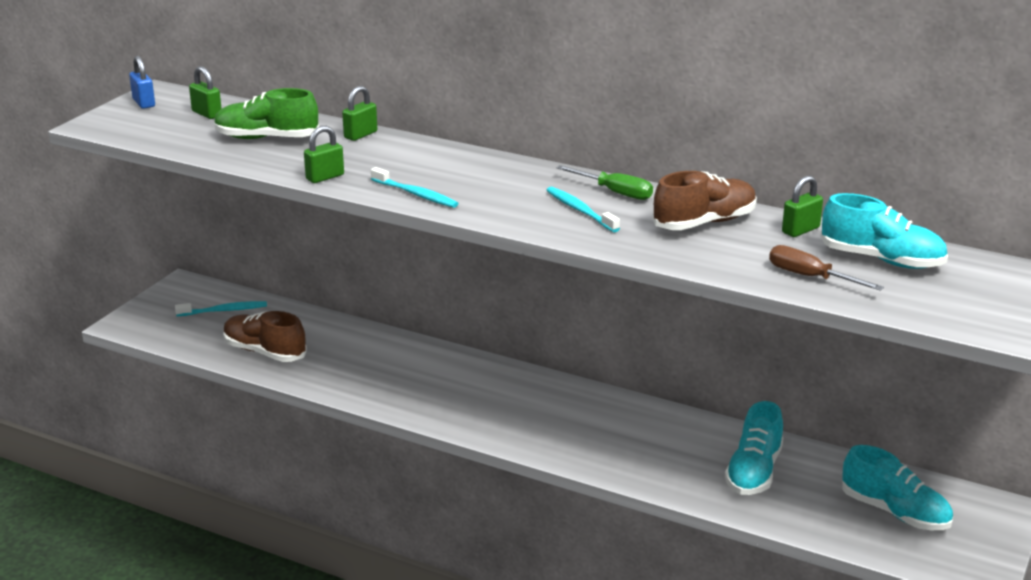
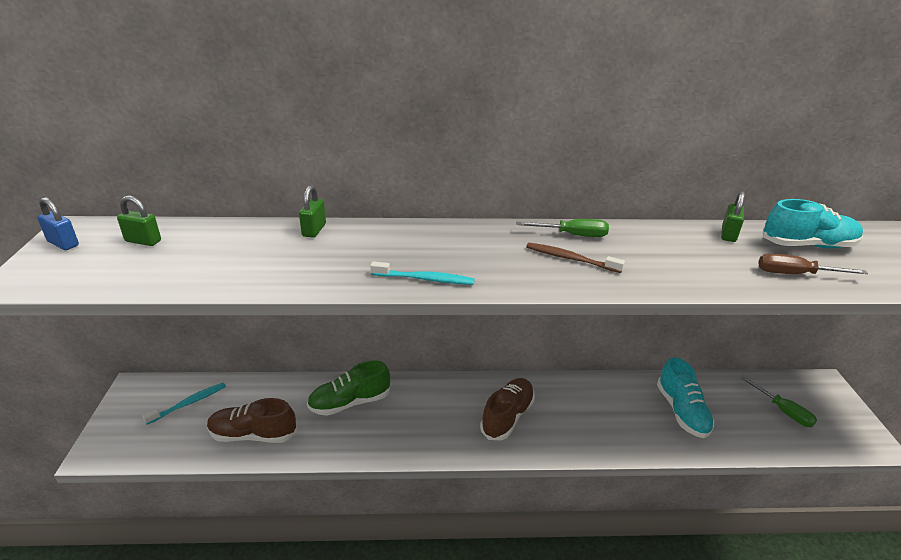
camera: 30 degrees left, 5 degrees up
green shoe [214,88,319,139] -> green shoe moved to [307,360,390,416]
green padlock [304,126,344,183] -> none
turquoise toothbrush [546,187,620,232] -> brown toothbrush [526,243,625,273]
brown shoe [653,171,757,230] -> brown shoe moved to [480,378,535,440]
turquoise shoe [842,445,953,530] -> green screwdriver [741,376,817,427]

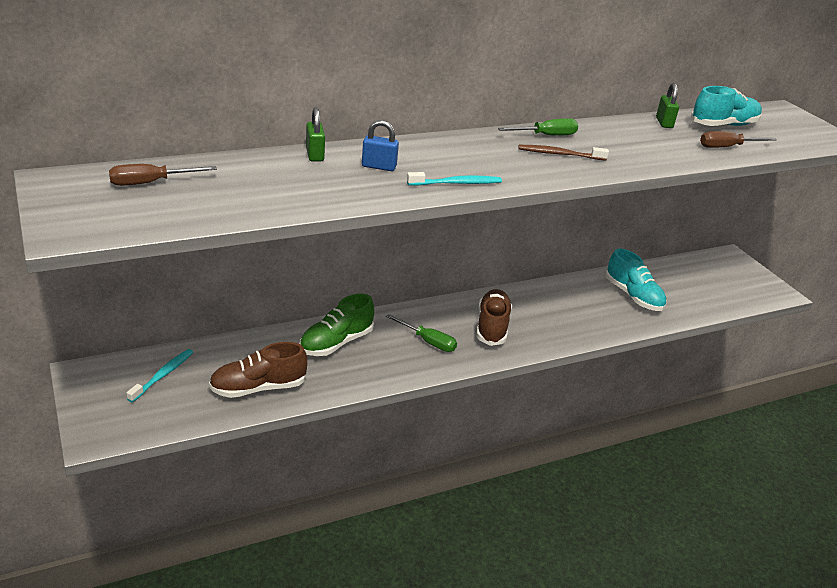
camera: 25 degrees left, 0 degrees up
blue padlock [37,197,79,250] -> blue padlock moved to [362,120,399,171]
green padlock [117,196,161,246] -> brown screwdriver [109,164,217,186]
green screwdriver [741,376,817,427] -> green screwdriver moved to [386,314,457,352]

